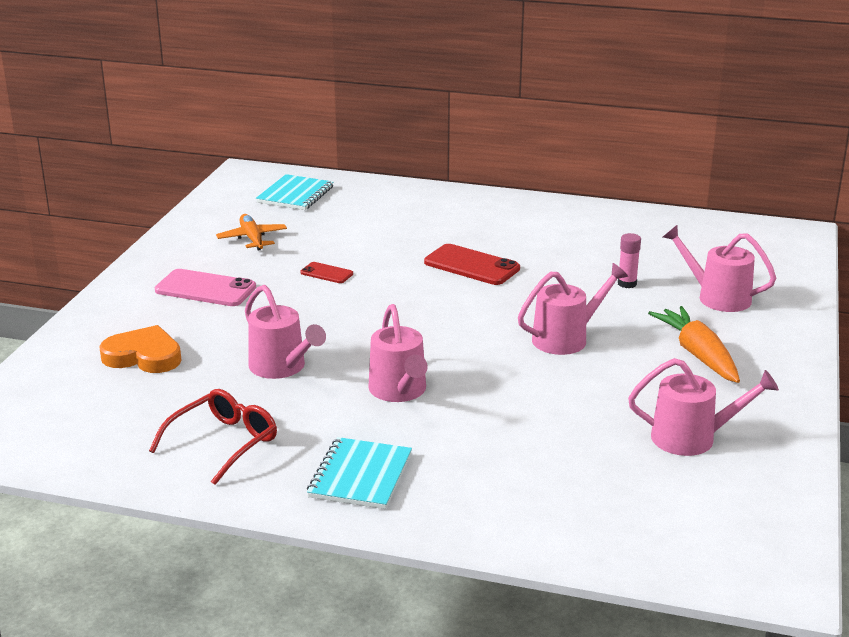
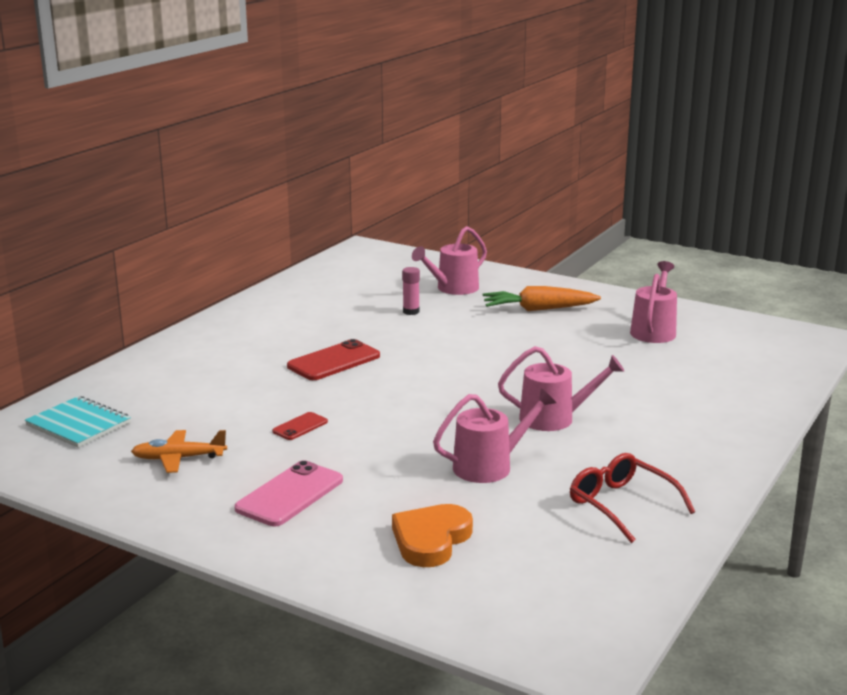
camera: 75 degrees left, 5 degrees down
turquoise notebook [307,437,412,509] -> none
pink watering can [518,263,628,355] -> none

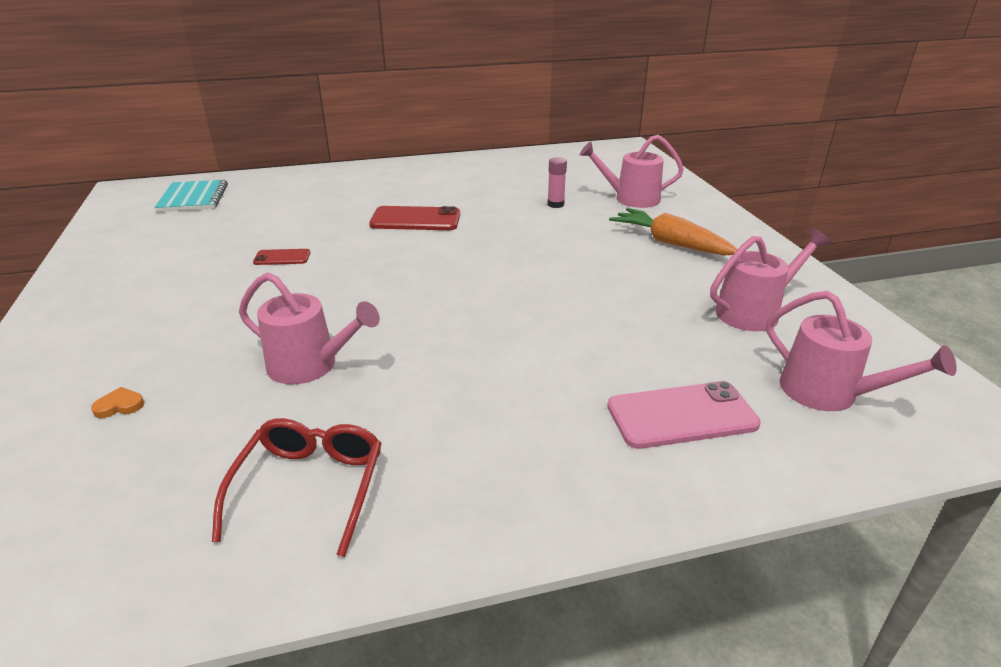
camera: 45 degrees right, 10 degrees up
orange plane [131,430,227,473] -> none
pink phone [234,460,343,526] -> pink phone moved to [607,381,761,449]
orange heart [392,504,473,567] -> orange heart [91,387,144,418], size x0.42
pink watering can [498,346,624,431] -> pink watering can moved to [766,291,957,411]

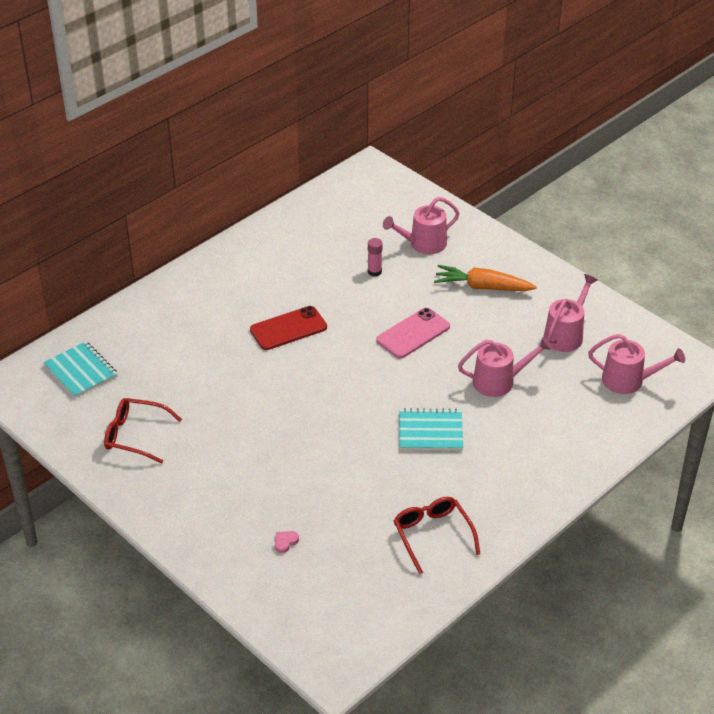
camera: 30 degrees left, 10 degrees up
orange heart [91,387,144,418] -> pink heart [275,531,299,553]
pink watering can [239,272,380,384] -> pink watering can moved to [458,337,552,397]
red phone [253,249,310,265] -> none
pink phone [607,381,761,449] -> pink phone moved to [376,308,450,358]
none -> red glasses [104,398,182,464]
none -> turquoise notebook [399,408,463,450]

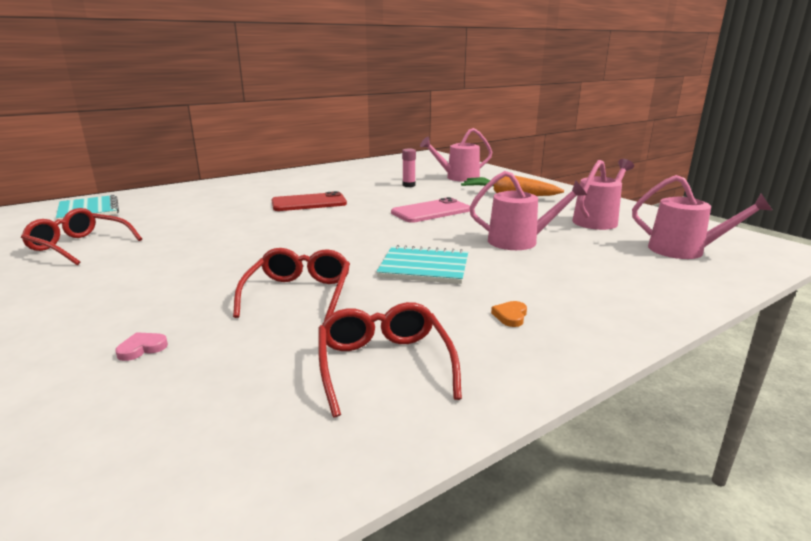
camera: 10 degrees right, 20 degrees down
none -> red glasses [233,248,350,320]
none -> orange heart [491,301,527,327]

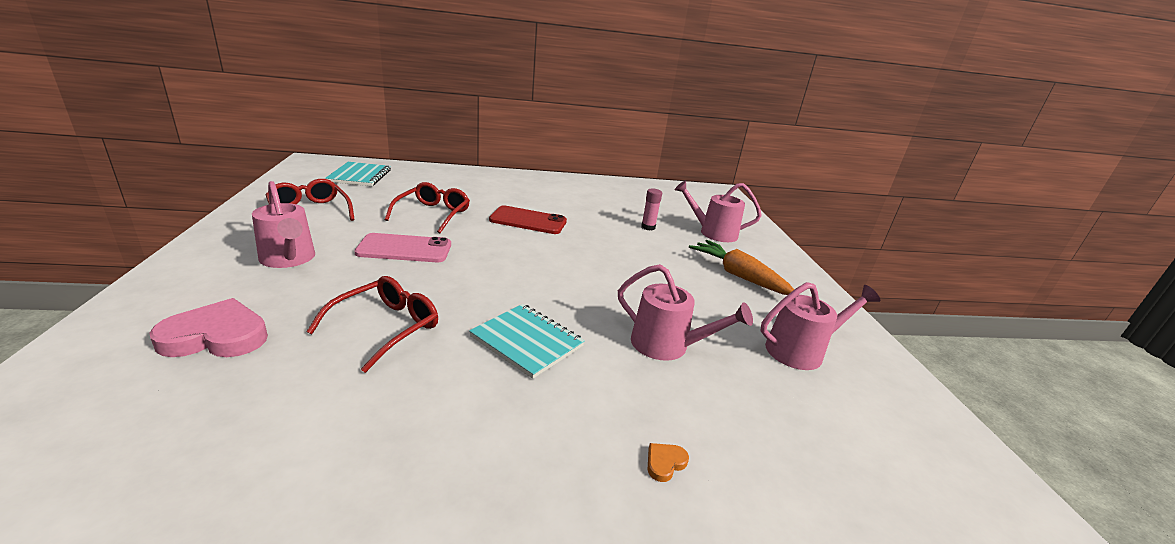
camera: 25 degrees right, 5 degrees up
pink heart [115,332,168,361] -> pink heart [149,298,268,357], size x2.37
red glasses [318,302,462,418] -> red glasses moved to [385,182,470,233]
pink phone [391,197,470,223] -> pink phone moved to [354,233,451,262]
orange heart [491,301,527,327] -> orange heart moved to [648,443,689,482]
pink watering can [632,175,773,259] -> pink watering can moved to [252,181,315,268]

